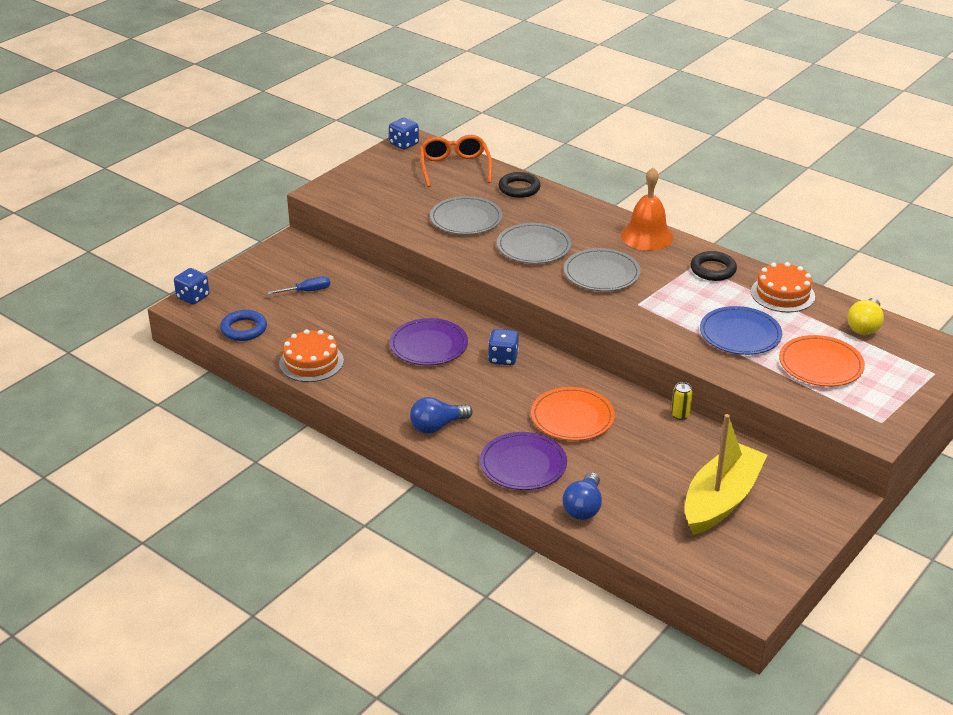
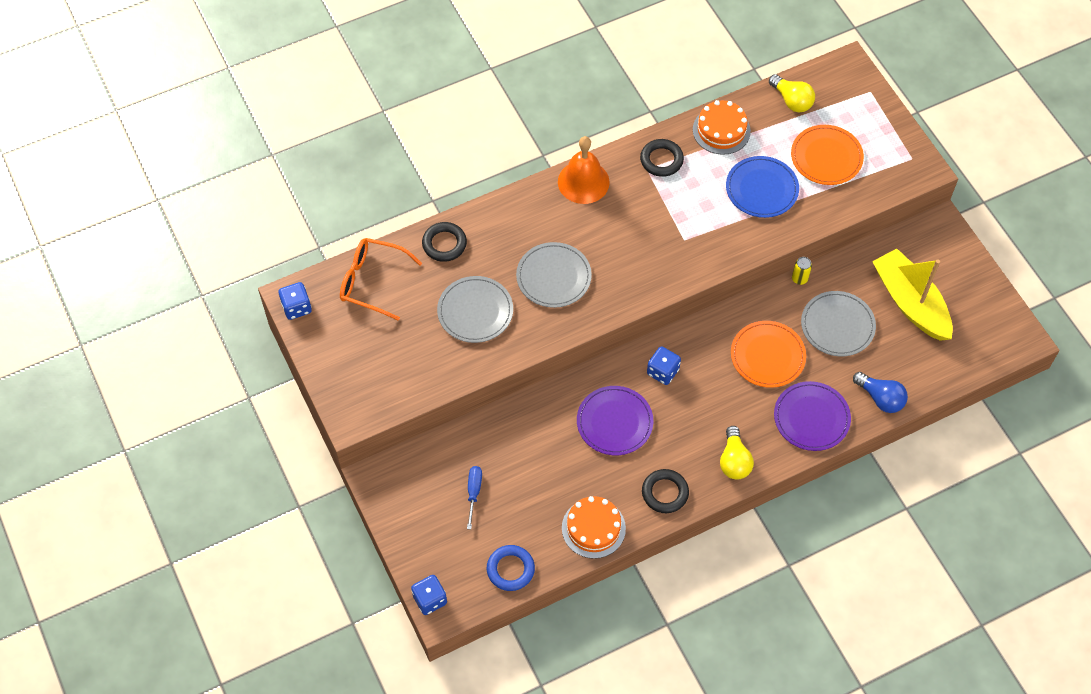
camera: 65 degrees left, 25 degrees up
blue light bulb [410,397,473,434] -> yellow light bulb [720,426,754,480]
grey plate [564,248,641,291] -> grey plate moved to [801,291,876,357]
none -> black ring [642,469,689,513]

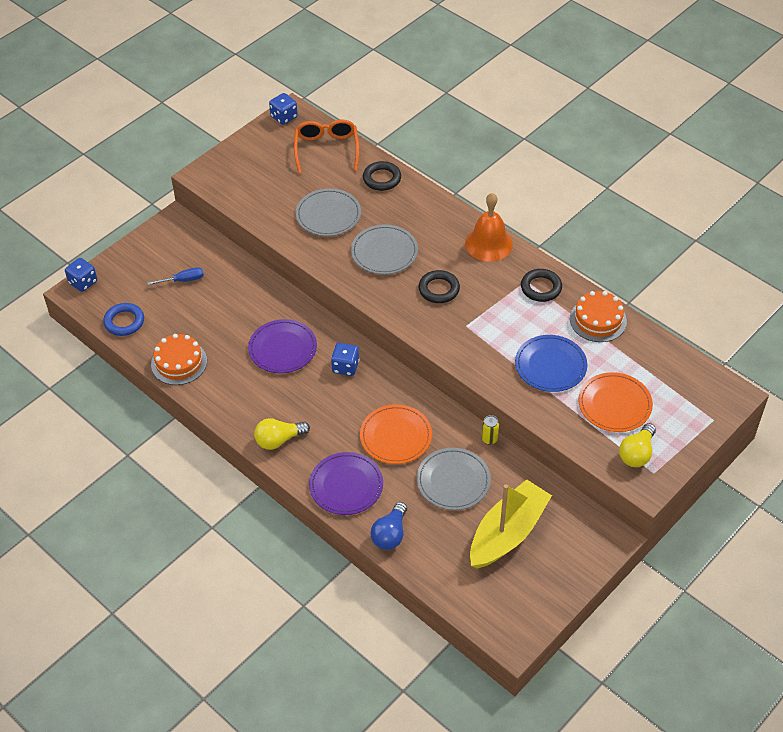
camera: 70 degrees right, 10 degrees down
black ring [642,469,689,513] -> black ring moved to [418,270,460,303]
yellow light bulb [769,74,815,112] -> yellow light bulb moved to [619,423,656,467]

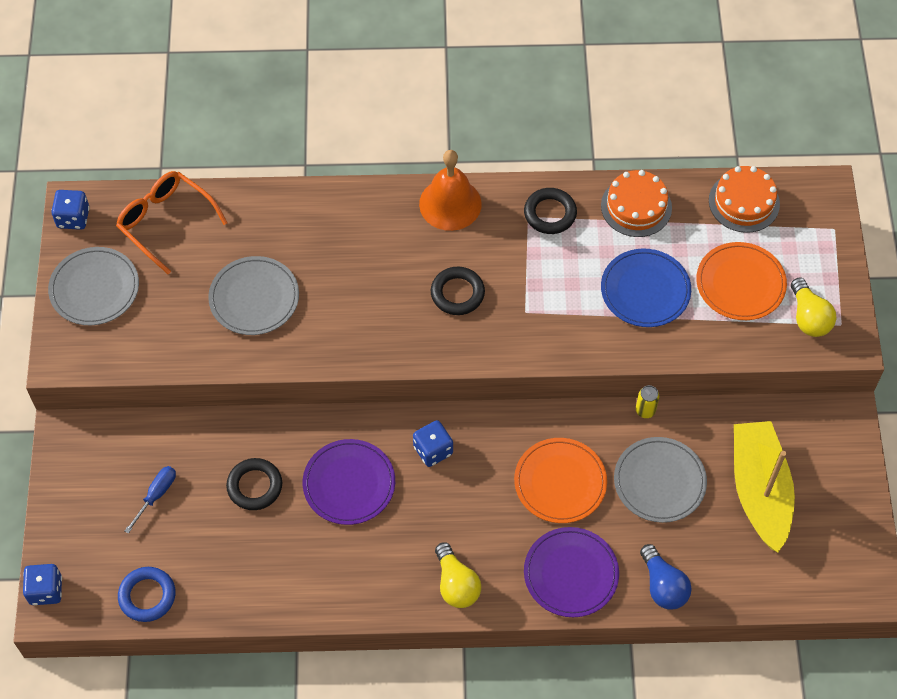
camera: 45 degrees left, 10 degrees up
orange cake [151,334,207,385] -> orange cake moved to [709,166,780,233]
yellow light bulb [254,418,310,450] -> yellow light bulb turned 45 degrees counterclockwise [435,543,481,608]
grey plate [351,225,418,275] -> grey plate moved to [48,247,139,325]
black ring [363,161,401,191] -> black ring moved to [226,458,282,510]

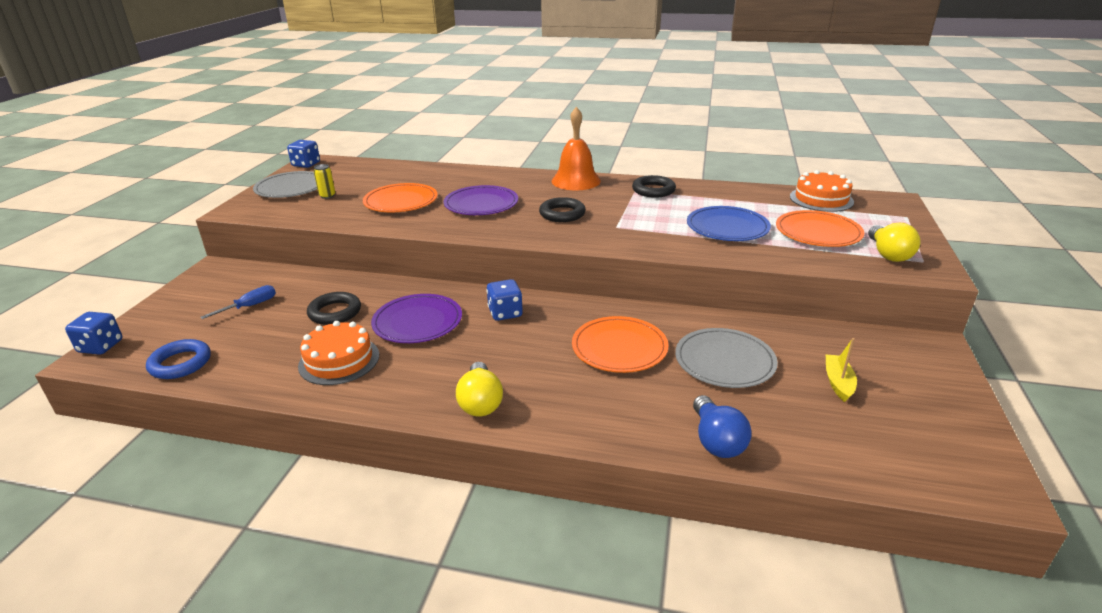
camera: 15 degrees right, 30 degrees down
orange glasses [116,171,228,274] -> none
grey plate [208,256,299,335] -> orange plate [363,183,438,212]
purple plate [524,527,619,617] -> purple plate moved to [444,185,518,215]
orange cake [601,170,672,237] -> orange cake moved to [298,321,379,385]
yellow can [636,385,659,418] -> yellow can moved to [314,164,335,199]
yellow boat [734,421,795,553] -> yellow boat [826,338,857,402], size x0.43

